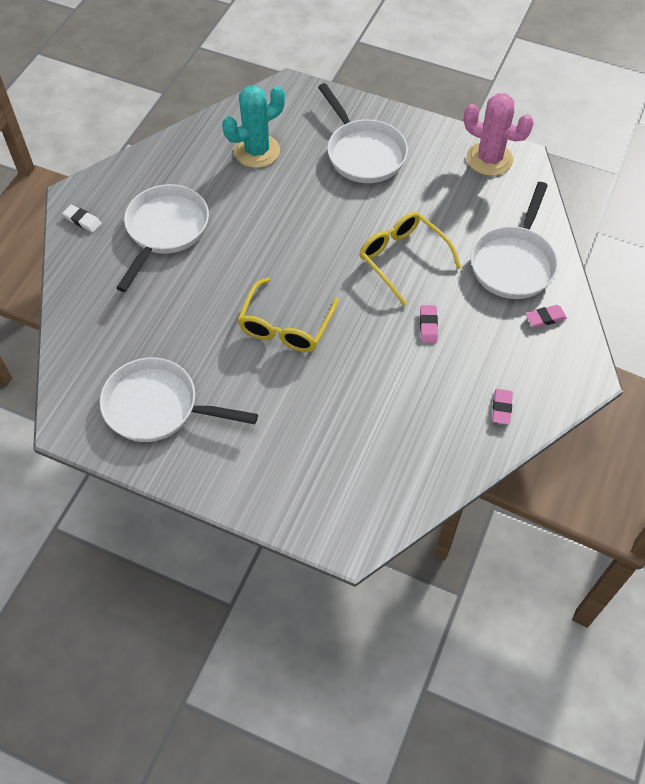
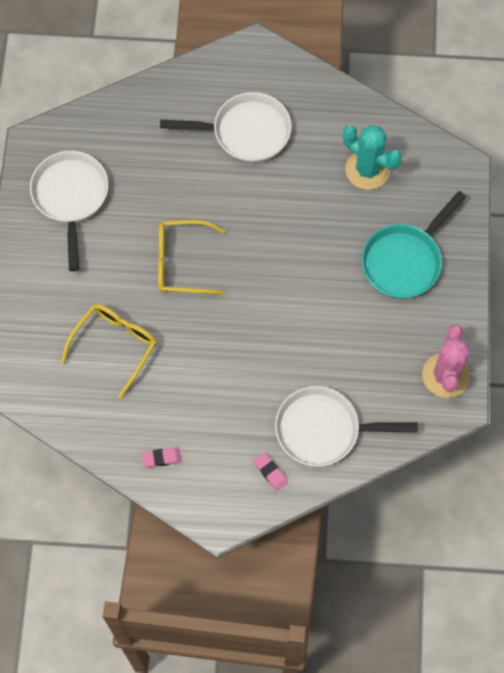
camera: 70 degrees right, 10 degrees up
white eraser [62,205,102,233] -> none
white pan [318,83,408,183] -> turquoise pan [361,191,466,299]
yellow glasses [360,212,462,306] -> yellow glasses moved to [61,304,156,398]
pink eraser [420,305,438,343] -> none

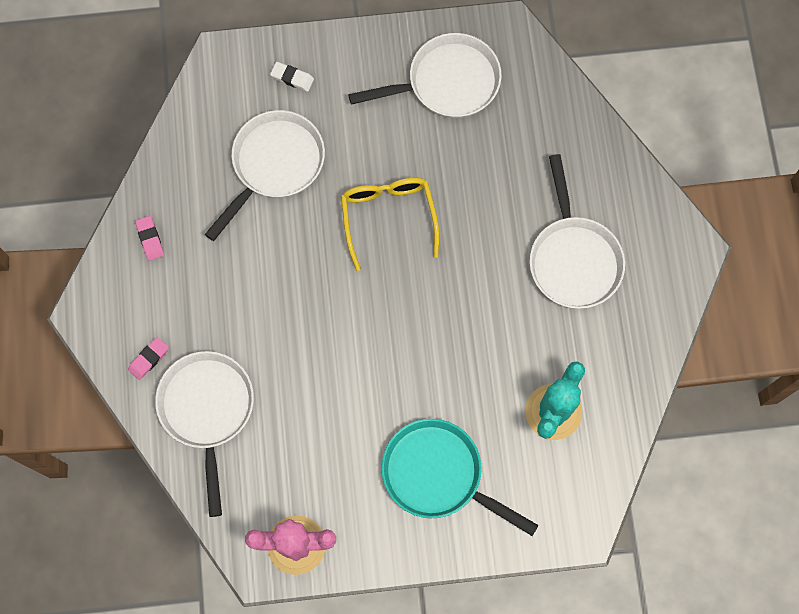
camera: 80 degrees right, 5 degrees up
yellow glasses [61,304,156,398] -> white pan [205,110,325,241]
none -> white eraser [270,62,314,92]

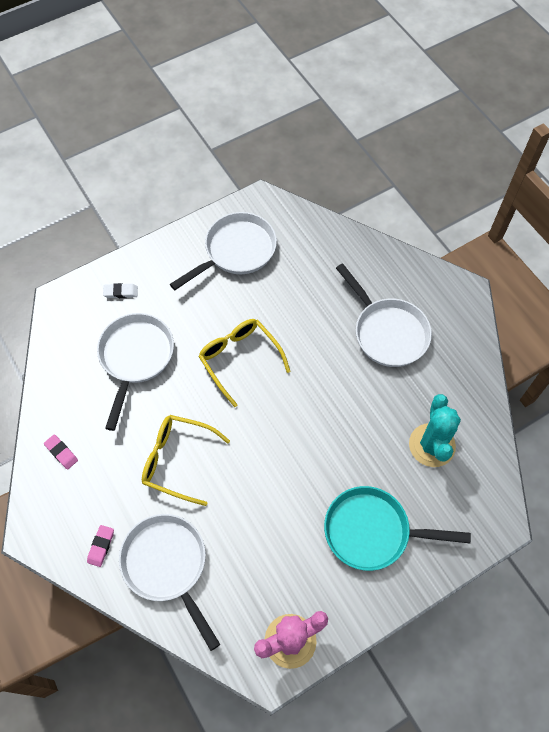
camera: 25 degrees left, 10 degrees down
none -> yellow glasses [142,415,230,506]

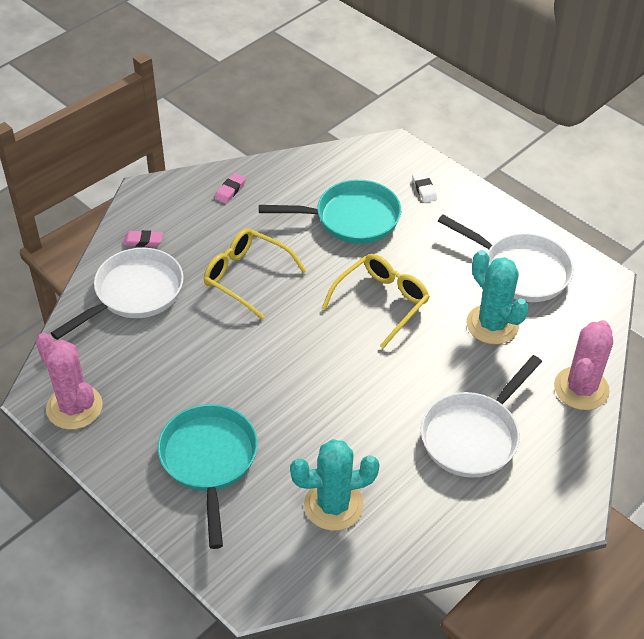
camera: 75 degrees right, 15 degrees down
white pan [97,313,174,431] -> turquoise pan [259,180,401,244]
yellow glasses [142,415,230,506] -> yellow glasses turned 60 degrees counterclockwise [204,228,307,320]
none -> turquoise cactus [467,250,529,344]
none -> pink cactus [554,320,613,410]

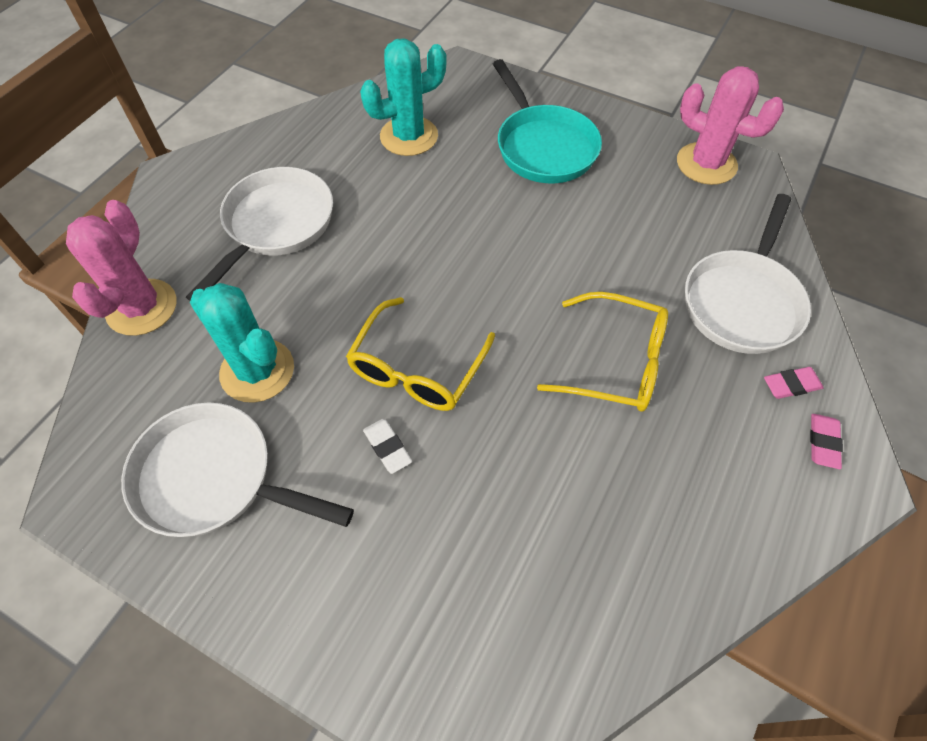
camera: 165 degrees right, 10 degrees up
pink eraser [214,173,246,204] -> pink eraser moved to [810,414,843,469]
turquoise pan [259,180,401,244] -> none
white eraser [412,171,437,203] -> white eraser moved to [363,419,412,474]

